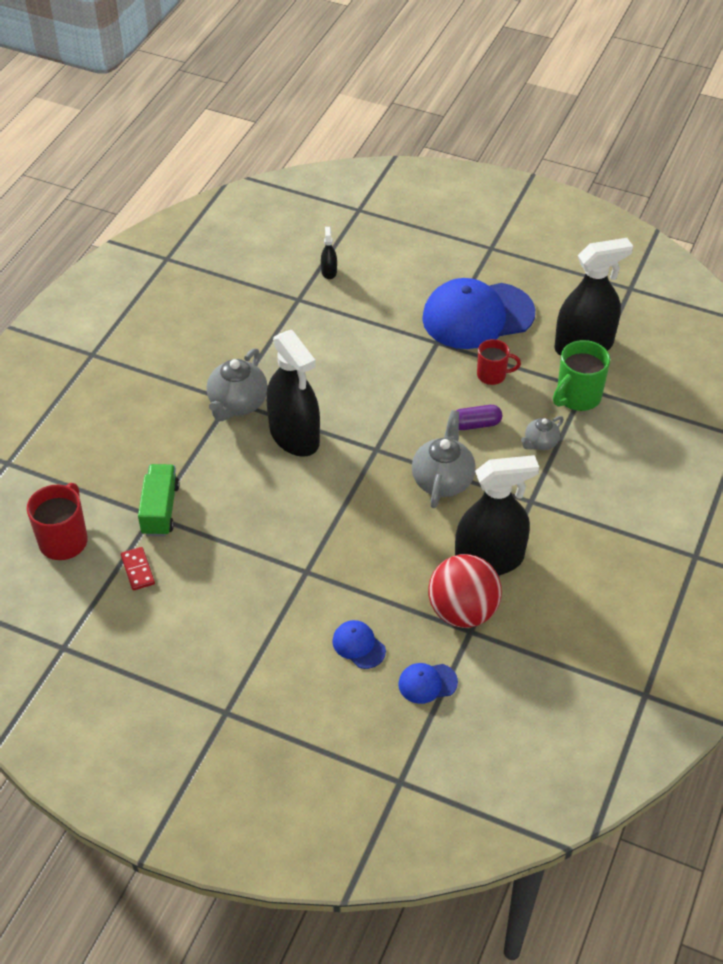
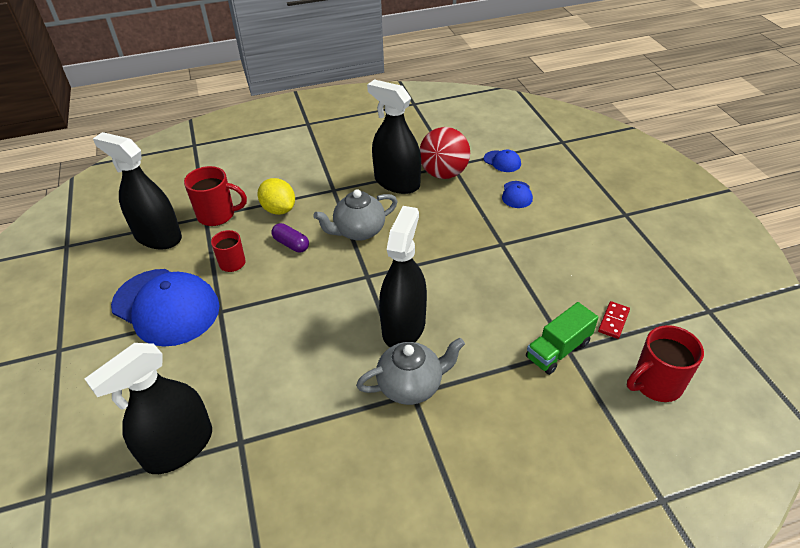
camera: 130 degrees left, 5 degrees down
black spray bottle [321,227,337,279] -> black spray bottle [85,343,212,474], size x2.49
grey teapot [521,416,564,450] -> yellow lemon [258,178,295,215]
green mug [553,340,610,411] -> red mug [184,166,247,226]

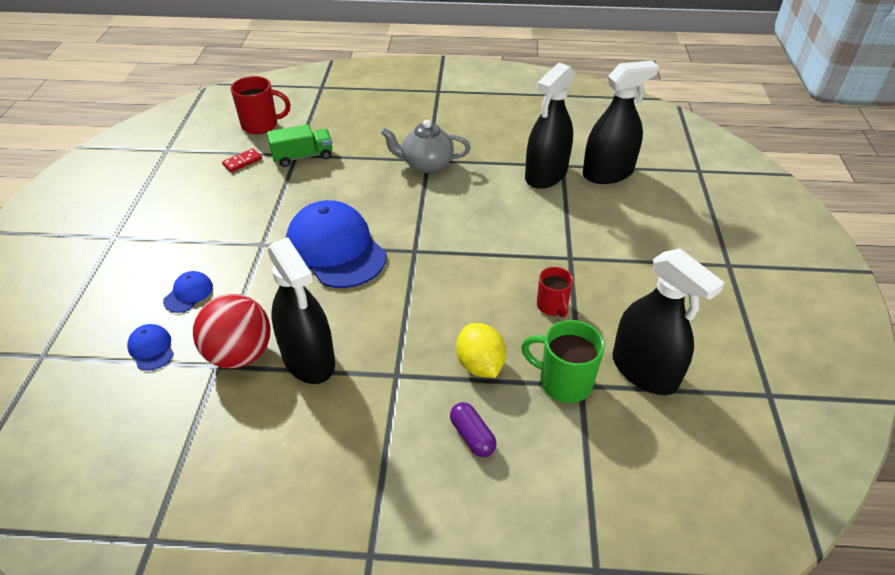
camera: 160 degrees left, 0 degrees up
blue cap [111,269,220,347] -> blue cap moved to [286,200,387,288]
red mug [184,166,247,226] -> green mug [521,320,605,403]
purple capsule [272,223,309,253] -> purple capsule moved to [450,402,497,457]
grey teapot [313,189,398,241] -> none
black spray bottle [379,206,427,347] -> black spray bottle moved to [525,63,575,189]

